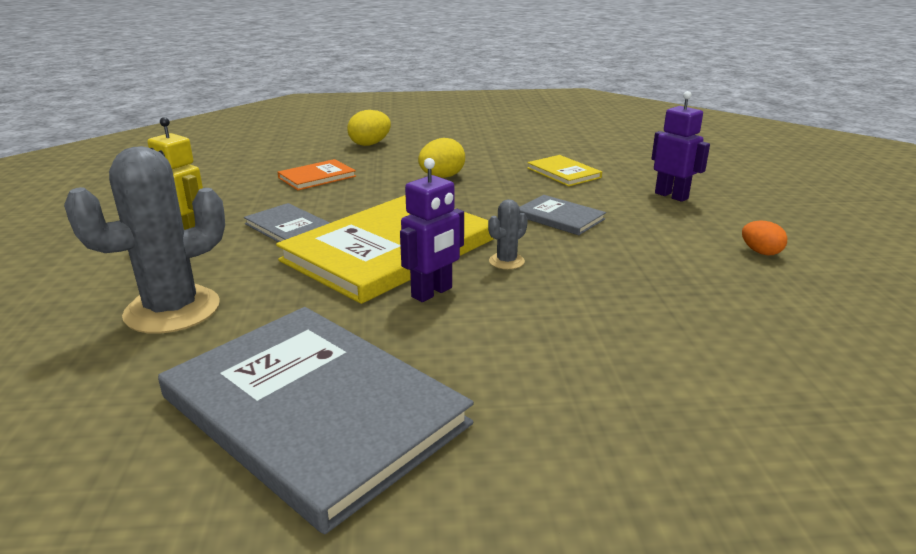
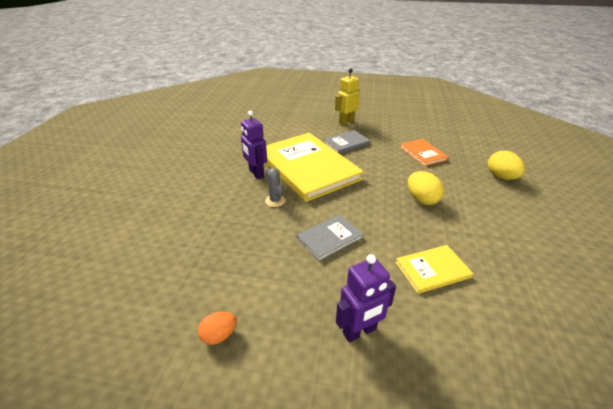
camera: 105 degrees right, 10 degrees up
grey cactus [64,146,225,334] -> none
grey book [158,307,474,534] -> none

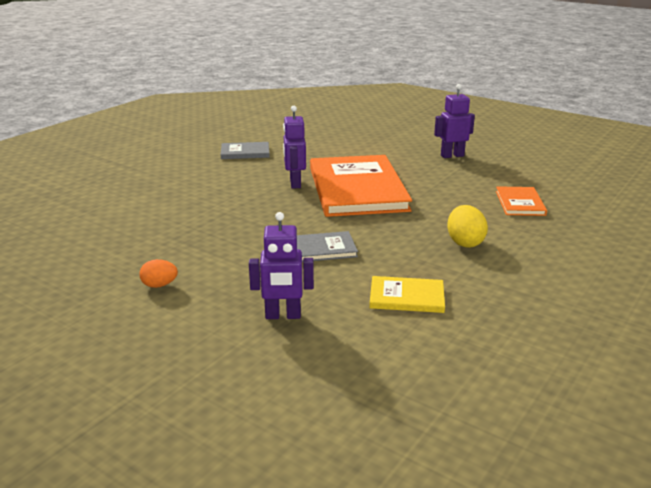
camera: 25 degrees right, 10 degrees down
yellow book [265,133,364,202] -> orange book [310,155,412,217]
grey cactus [265,168,286,207] -> none
grey book [323,130,370,154] -> grey book moved to [221,142,270,159]
yellow robot [335,69,360,125] -> purple robot [434,84,475,158]
yellow egg [488,151,525,180] -> none

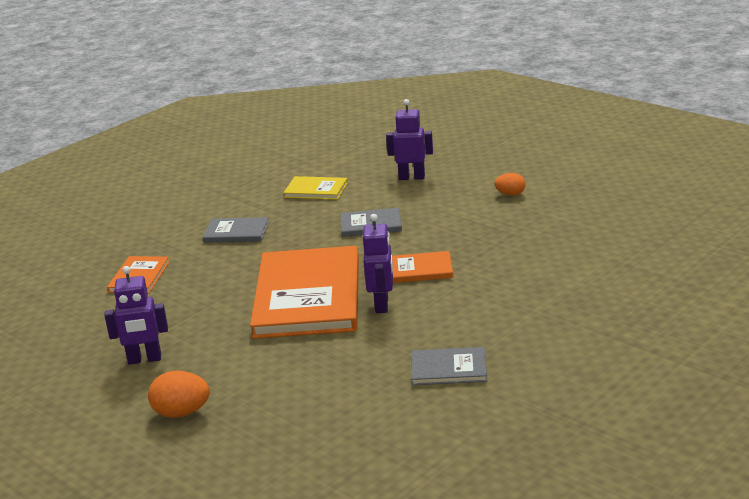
camera: 170 degrees left, 0 degrees up
yellow egg [447,205,488,248] -> grey book [202,217,269,243]
none -> orange egg [148,371,210,418]
none -> orange book [392,251,453,283]

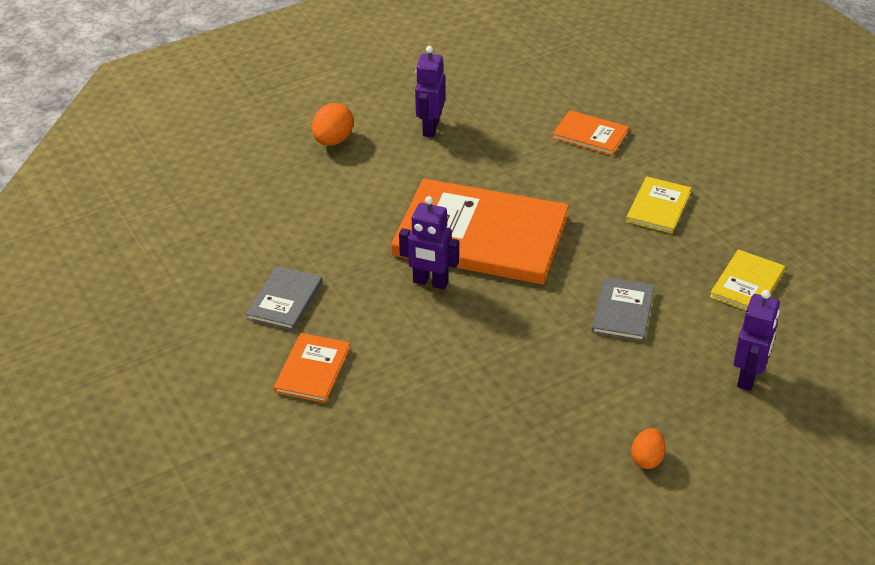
camera: 105 degrees right, 15 degrees up
grey book [202,217,269,243] -> yellow book [626,177,691,234]
orange book [392,251,453,283] -> orange book moved to [274,333,350,403]

